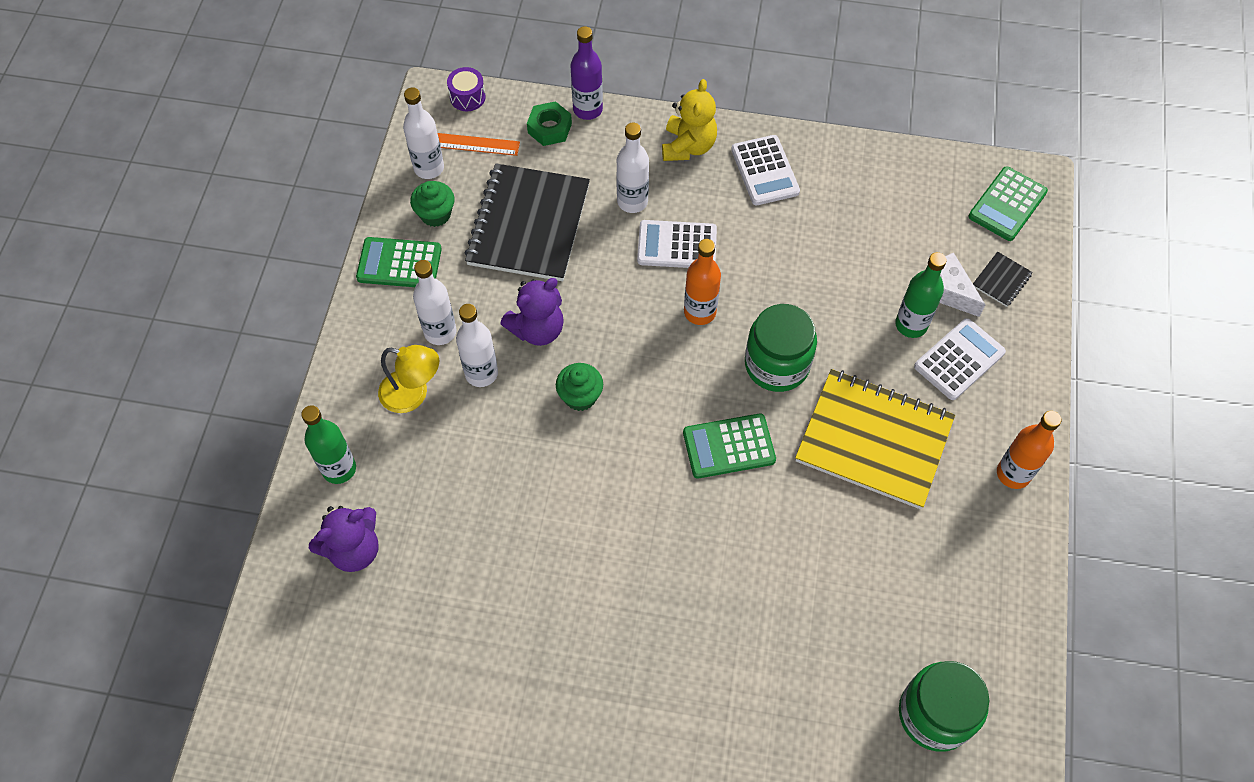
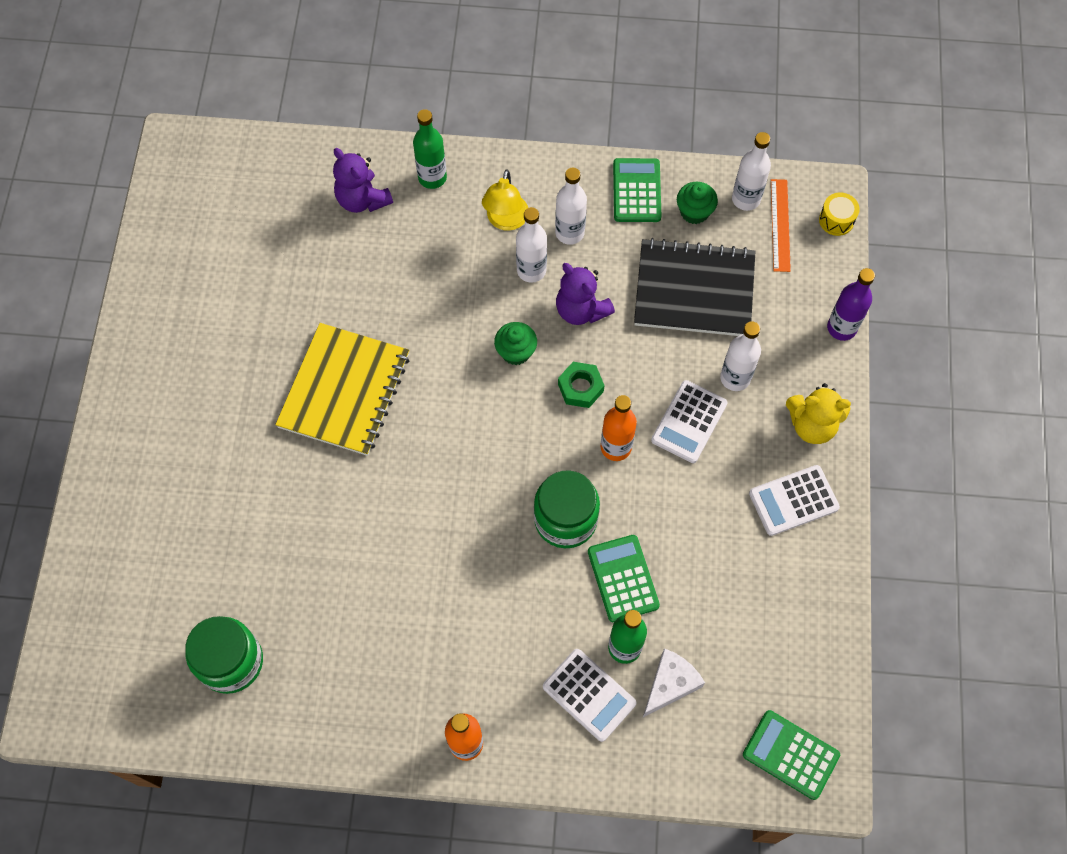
camera: 85 degrees right, 5 degrees up
purple drum [447,67,486,111] -> yellow drum [819,193,860,236]
green nut [527,101,572,146] -> green nut moved to [558,362,605,408]
white calculator [637,220,717,268] -> white calculator turned 150 degrees counterclockwise [651,380,727,463]
green calculator [683,413,776,478] -> green calculator moved to [588,535,660,622]
yellow notebook [795,369,955,509] -> yellow notebook moved to [275,323,410,456]
black notebook [973,252,1033,307] -> none

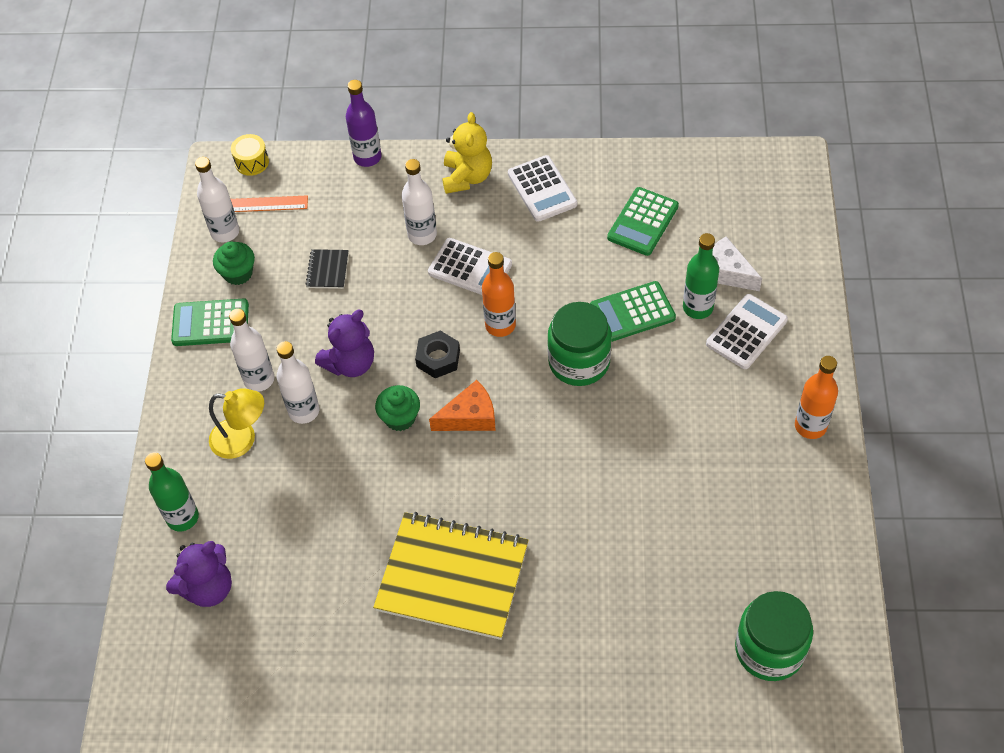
camera: 90 degrees left, 10 degrees down
green nut [558,362,605,408] -> black nut [415,331,460,378]
black notebook [634,238,756,336] -> black notebook [305,249,349,289], size x0.40
green calculator [743,710,840,800] -> green calculator moved to [607,187,679,256]
none -> orange cheese [429,380,496,431]

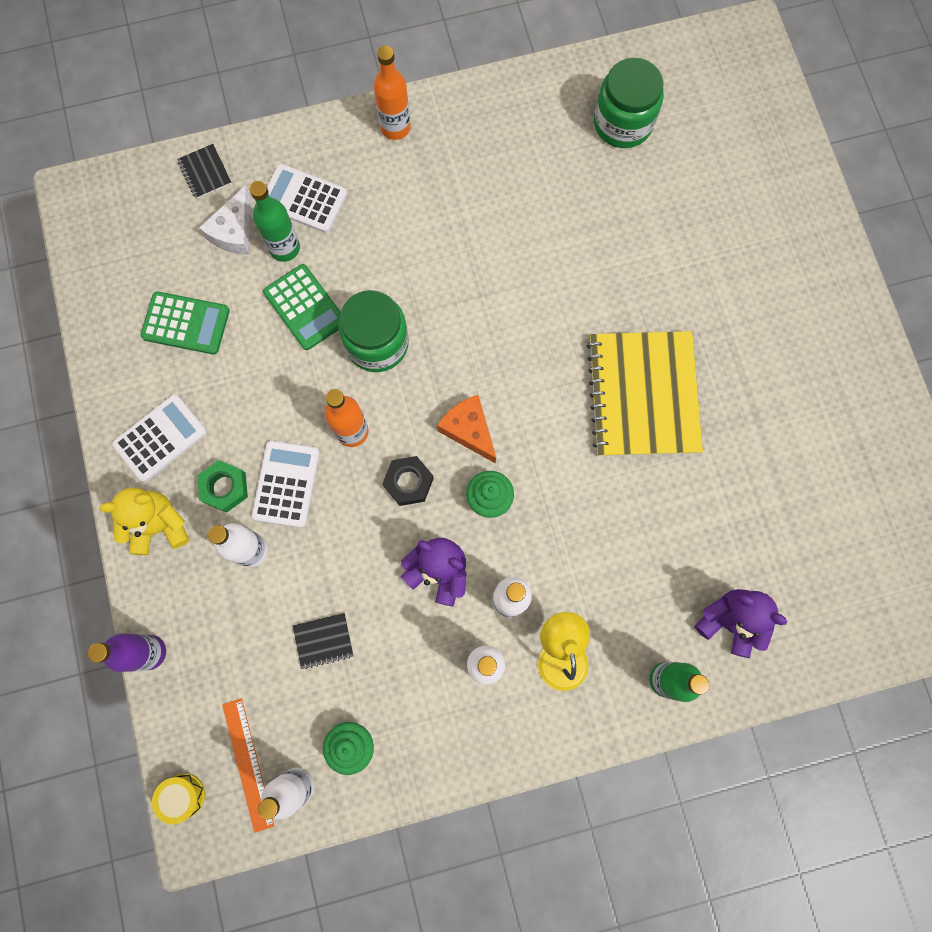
camera: 110 degrees left, 20 degrees up
green calculator [171,298,249,346] -> none
none -> black notebook [177,144,232,199]
none -> green nut [197,460,248,512]

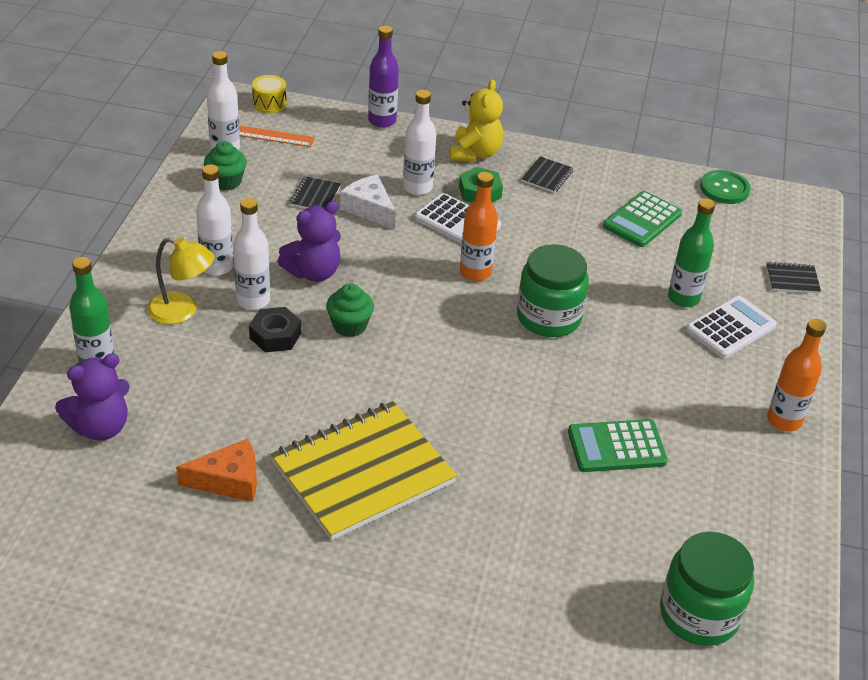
camera: 115 degrees right, 35 degrees down
white calculator [112,394,207,482] -> black notebook [521,156,573,193]
white cheese [199,185,251,255] -> white cheese moved to [340,175,396,229]
green calculator [263,264,341,350] -> green calculator moved to [568,419,668,472]
black nut [383,456,434,506] -> black nut moved to [249,307,301,352]
orange cheese [437,395,496,463] -> orange cheese moved to [176,439,257,502]
yellow notebook [587,331,703,456] -> yellow notebook turned 60 degrees counterclockwise [270,401,457,540]
none -> green button [700,170,751,204]

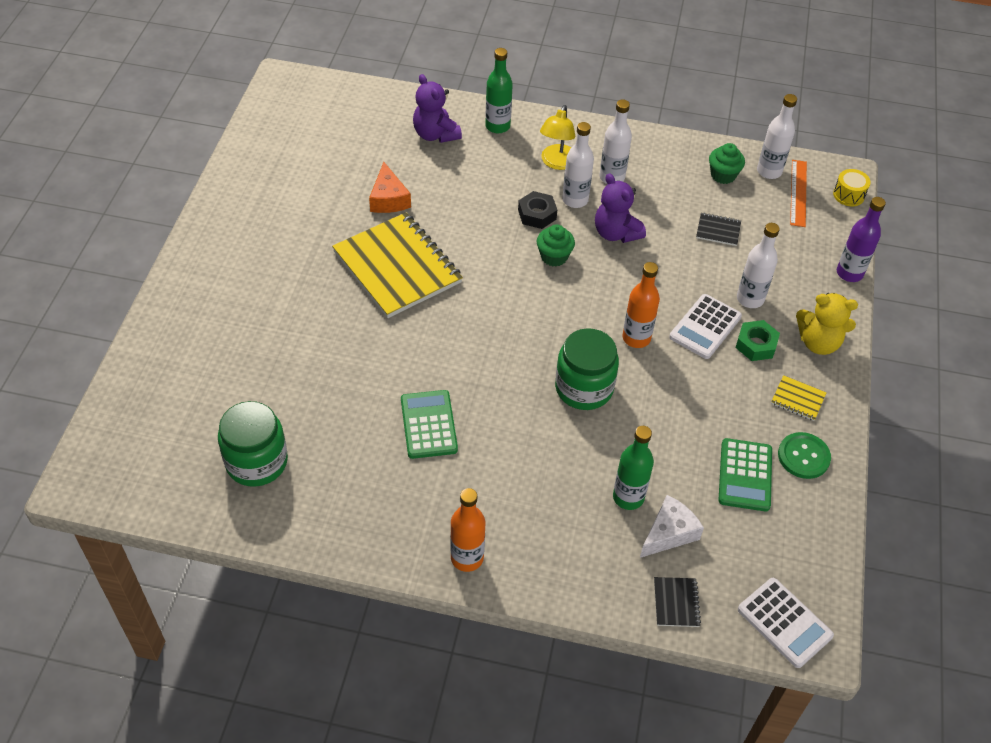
camera: 90 degrees right, 10 degrees up
white cheese [340,175,396,229] -> white cheese moved to [640,495,704,558]
black notebook [521,156,573,193] -> yellow notebook [771,375,827,421]
green calculator [603,191,682,247] -> green calculator turned 120 degrees counterclockwise [719,438,772,512]
white calculator [686,295,777,358] -> white calculator moved to [738,578,834,668]
green button [700,170,751,204] -> green button moved to [778,432,831,479]

